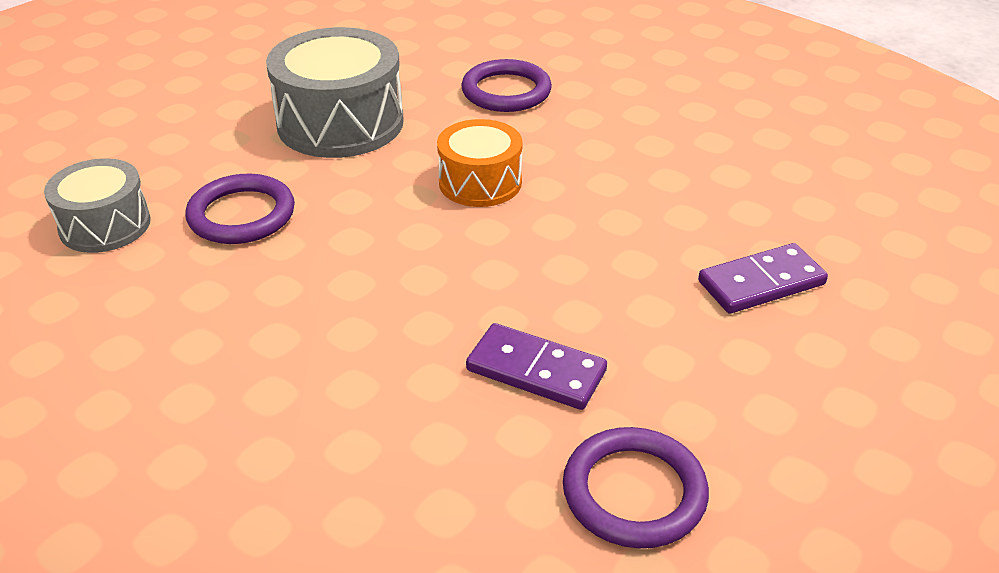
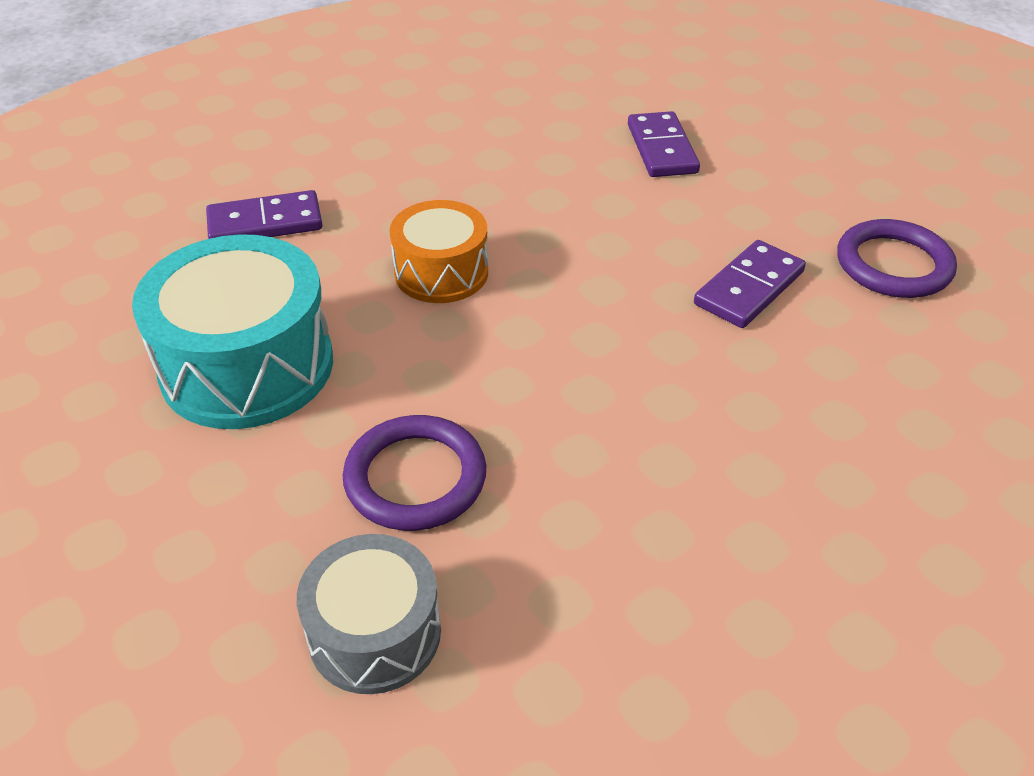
camera: 75 degrees left, 5 degrees up
grey drum [266,27,404,158] -> turquoise drum [132,234,333,429]
purple ring [461,59,552,112] -> purple domino [206,190,323,239]

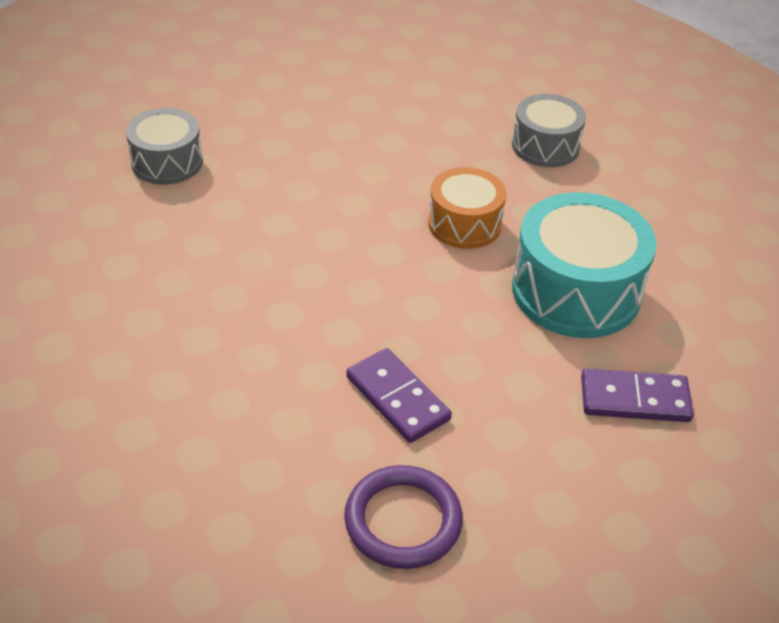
camera: 100 degrees right, 0 degrees up
turquoise drum [132,234,333,429] -> turquoise drum moved to [512,192,657,338]
purple domino [206,190,323,239] -> grey drum [512,94,586,167]
purple ring [343,415,486,531] -> none

